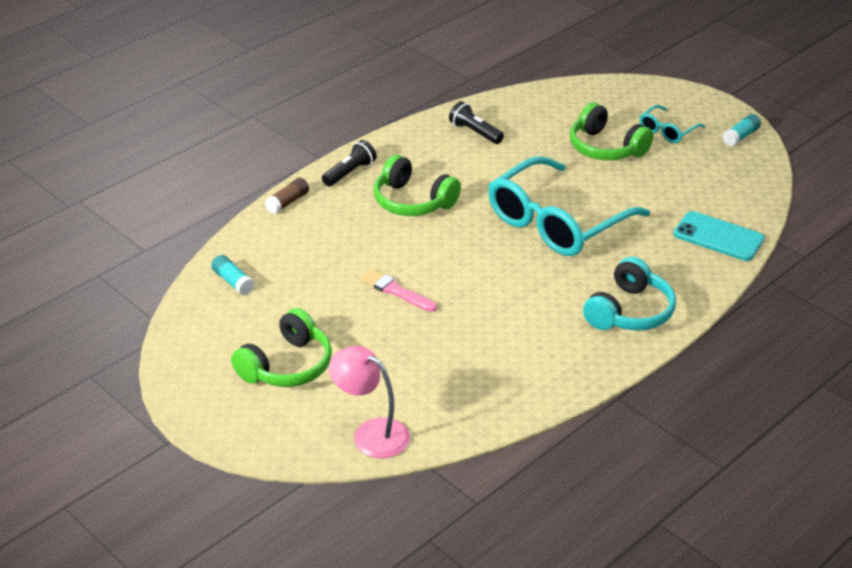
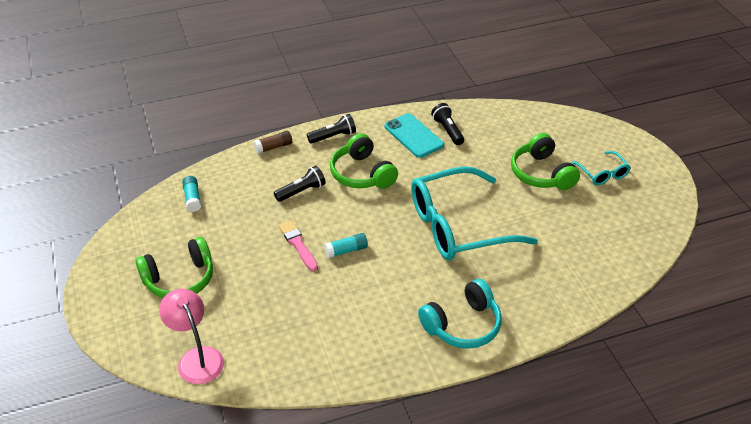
camera: 25 degrees right, 5 degrees up
turquoise glasses [640,105,705,143] -> turquoise glasses turned 90 degrees counterclockwise [571,151,631,185]
turquoise phone [673,211,765,261] -> turquoise phone moved to [385,113,444,158]
turquoise glue stick [722,114,761,146] -> turquoise glue stick moved to [324,233,368,258]
none -> black flashlight [274,166,326,202]

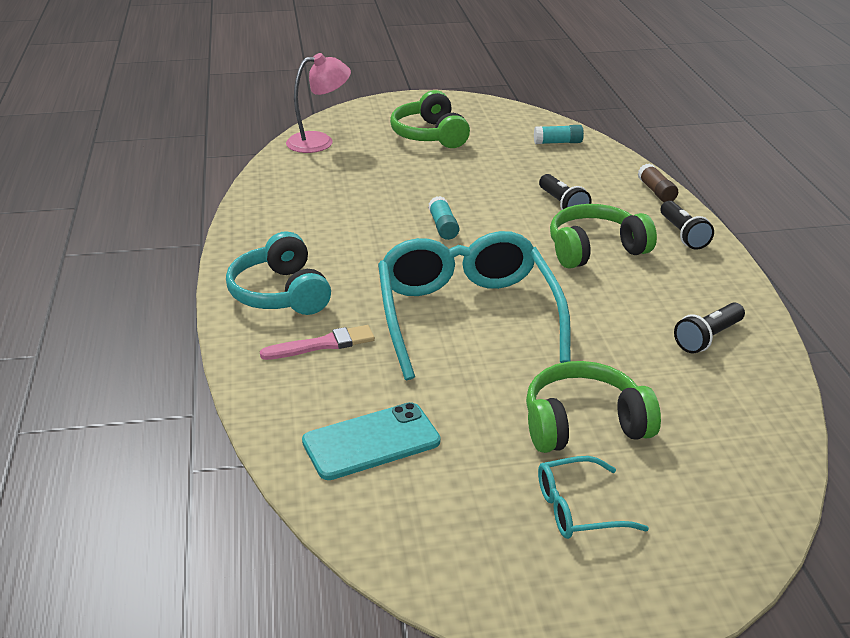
camera: 100 degrees right, 10 degrees down
pink brush [279,220,318,271] -> pink brush moved to [260,325,375,360]
turquoise phone [385,113,444,158] -> turquoise phone moved to [302,402,440,480]
black flashlight [431,103,464,145] -> black flashlight turned 150 degrees clockwise [674,302,745,354]

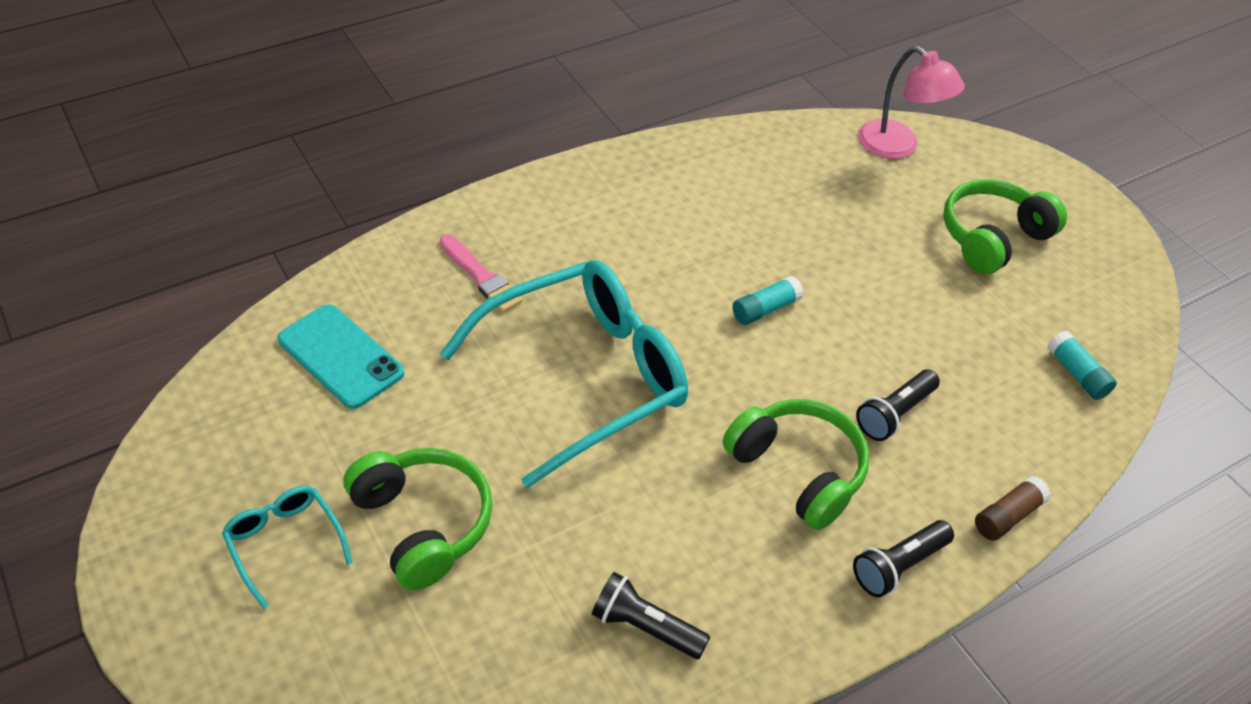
camera: 65 degrees right, 15 degrees up
turquoise headphones [226,231,331,315] -> none

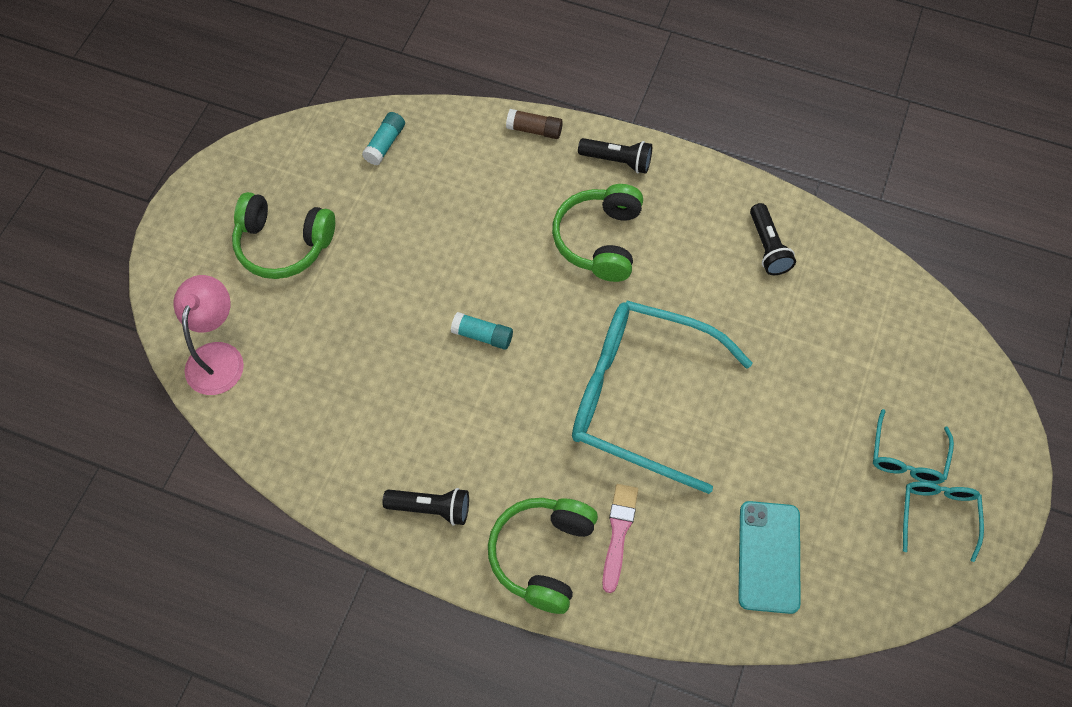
camera: 125 degrees left, 15 degrees up
green headphones [343,448,493,590] -> green headphones moved to [488,498,598,614]
black flashlight [856,369,940,441] -> black flashlight moved to [382,488,469,525]
none -> turquoise glasses [903,482,984,562]

